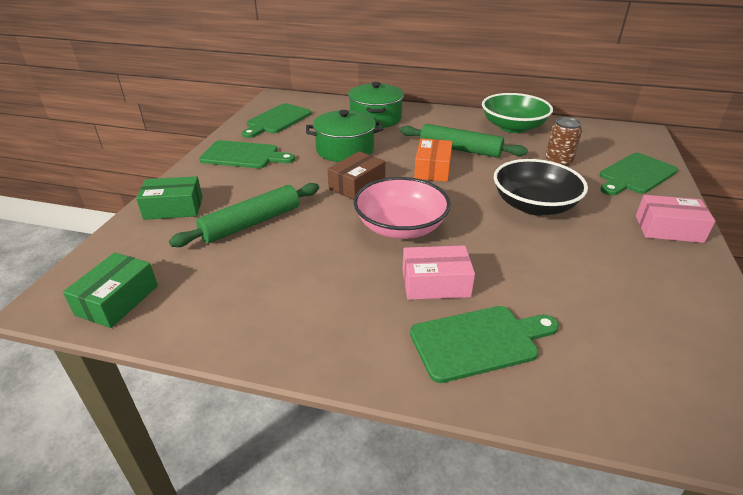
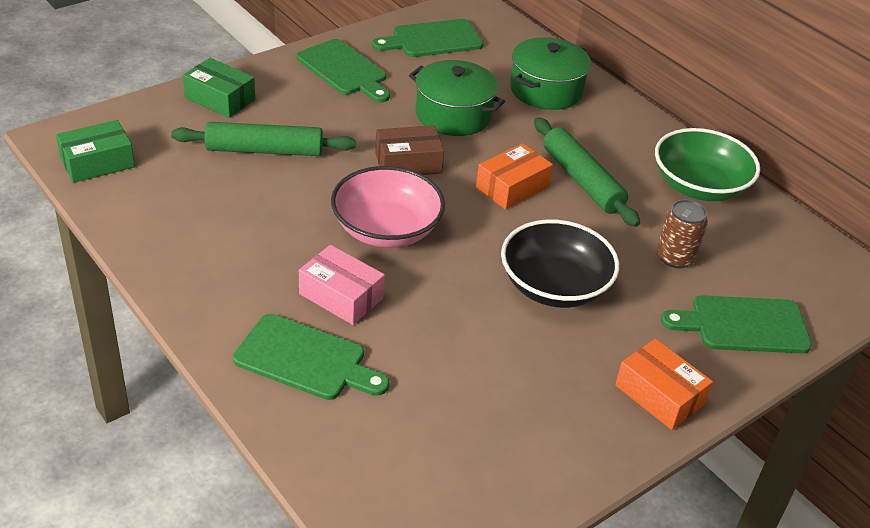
camera: 35 degrees right, 5 degrees up
pink box [636,195,715,243] -> orange box [615,339,713,430]

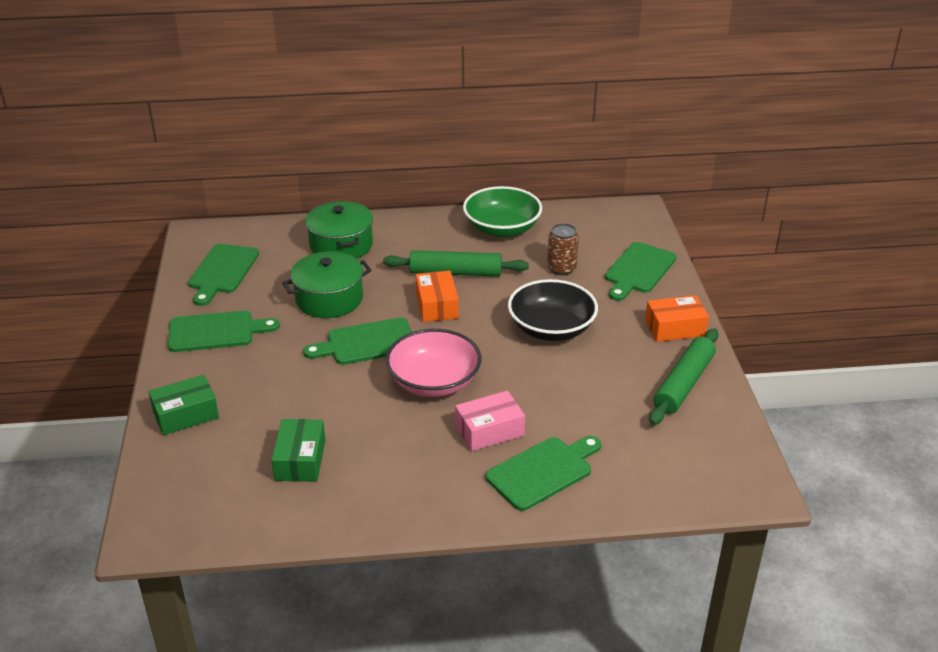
camera: 55 degrees left, 5 degrees down
green box [56,120,135,183] -> green box moved to [271,419,325,482]
green rolling pin [171,122,356,156] -> green rolling pin moved to [649,328,719,425]
brown box [375,125,444,175] -> green cutting board [303,317,412,365]

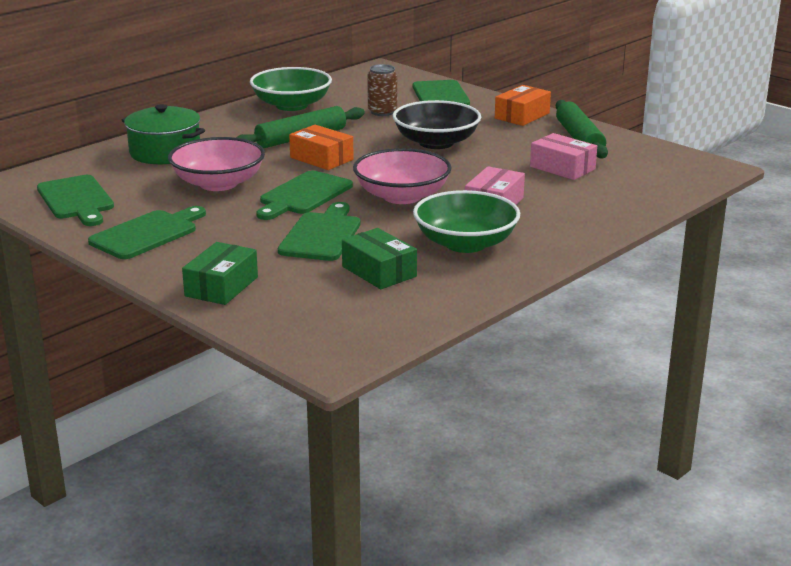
camera: 40 degrees left, 10 degrees down
green pot [282,251,372,318] -> pink bowl [168,137,265,191]
green cutting board [486,436,601,511] -> green cutting board moved to [278,202,361,261]
none -> green bowl [413,190,520,253]
none -> pink box [530,133,597,180]

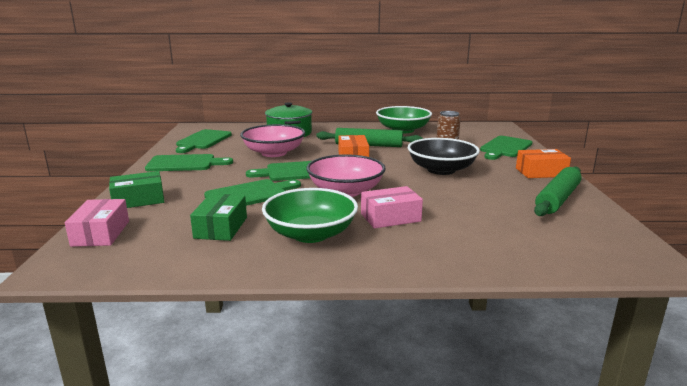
camera: 45 degrees right, 5 degrees down
pink box [530,133,597,180] -> pink box moved to [65,199,129,247]

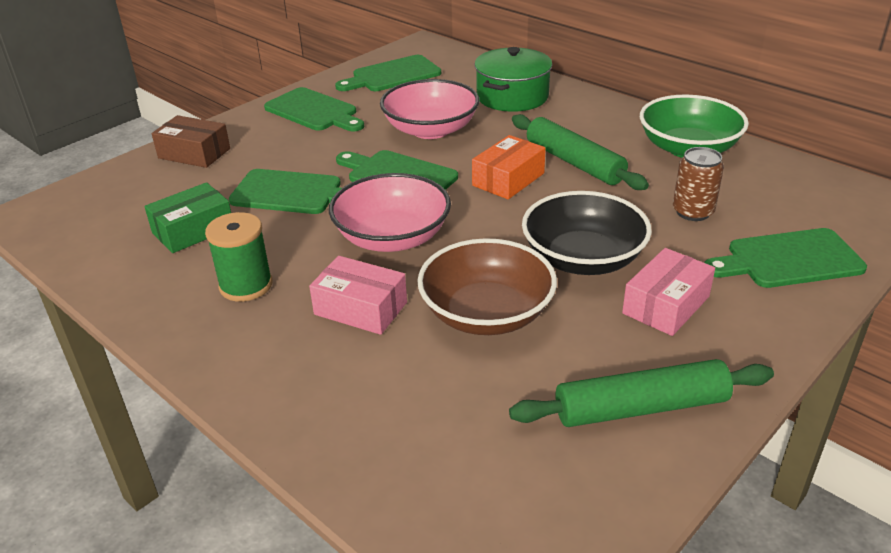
camera: 45 degrees right, 15 degrees up
pink box [65,199,129,247] -> pink box moved to [622,248,715,336]
green box [109,171,164,208] -> brown box [152,115,230,168]
green bowl [262,188,358,243] -> green spool [205,212,273,302]
orange box [516,149,571,178] -> none
none -> brown bowl [417,238,557,335]

